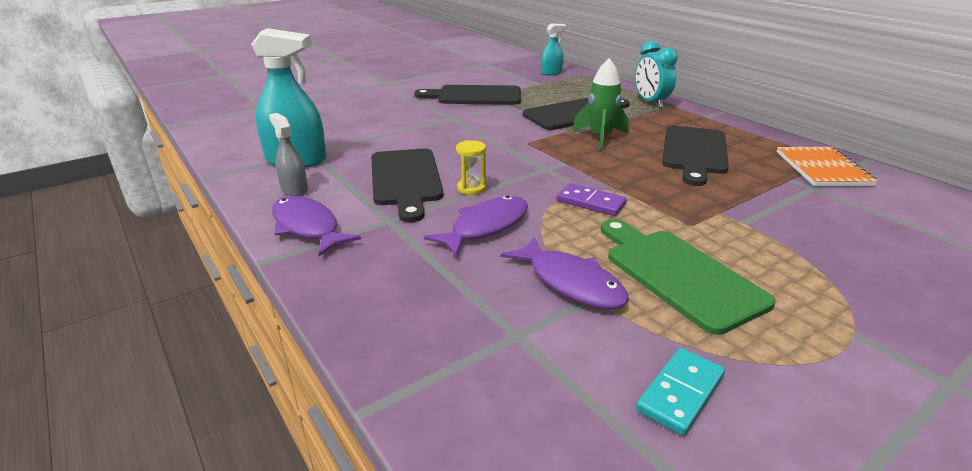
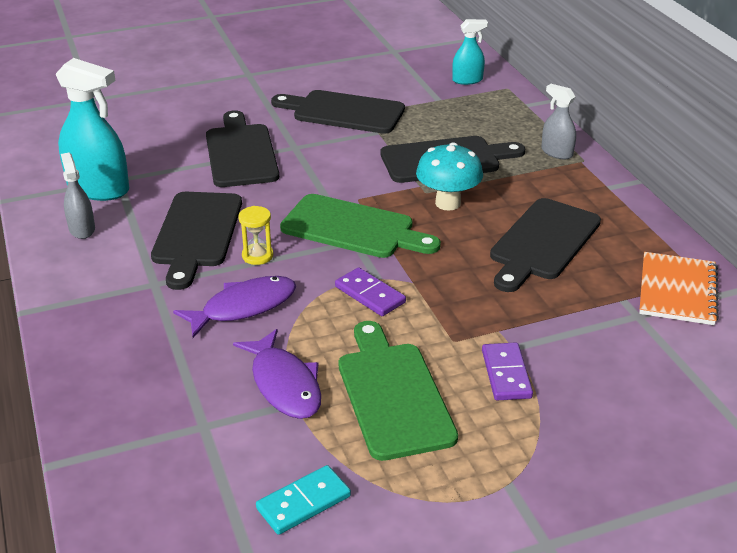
camera: 15 degrees right, 5 degrees up
purple fish [272,196,361,256] -> none
green rocket [572,58,629,151] -> turquoise mushroom [416,143,483,211]
turquoise clock [635,41,678,108] -> grey spray bottle [541,84,576,159]
none -> black cutting board [206,111,279,187]
none -> green cutting board [280,194,441,258]
none -> purple domino [482,342,533,400]

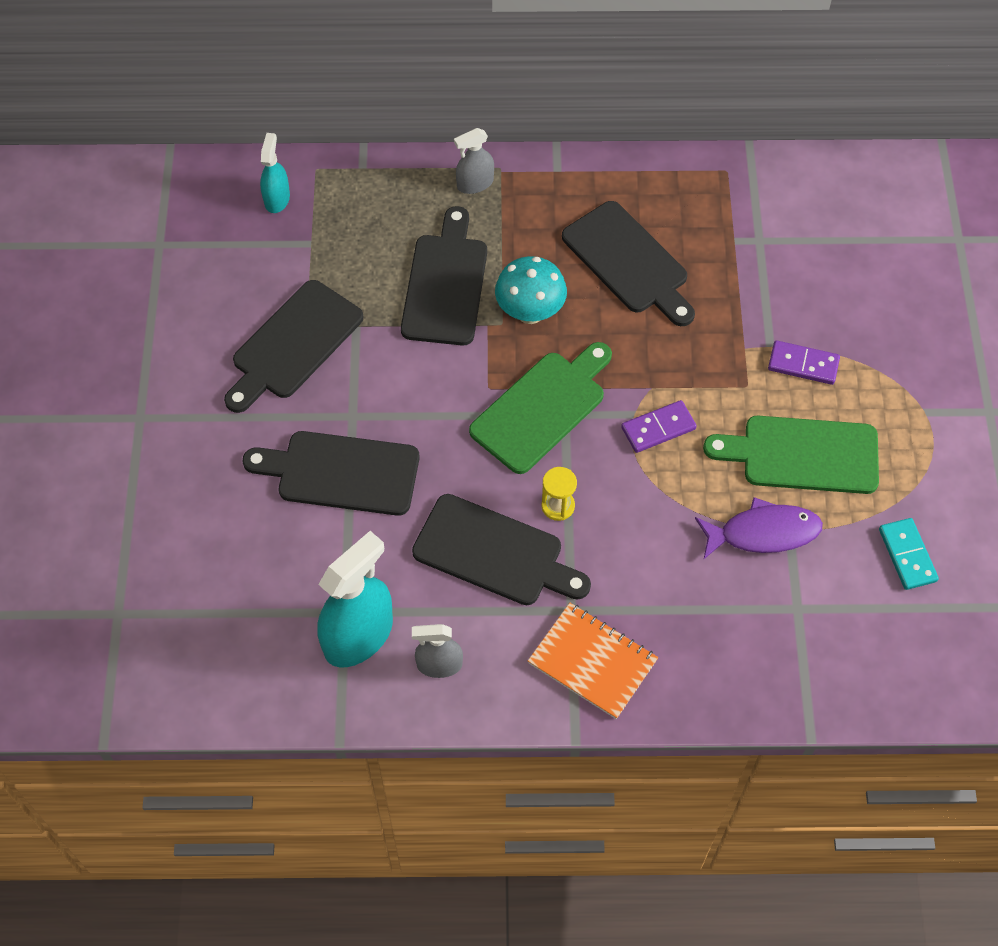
camera: 70 degrees left, 25 degrees up
purple fish [173,276,296,338] -> none
orange notebook [639,252,719,325] -> orange notebook moved to [528,603,658,719]

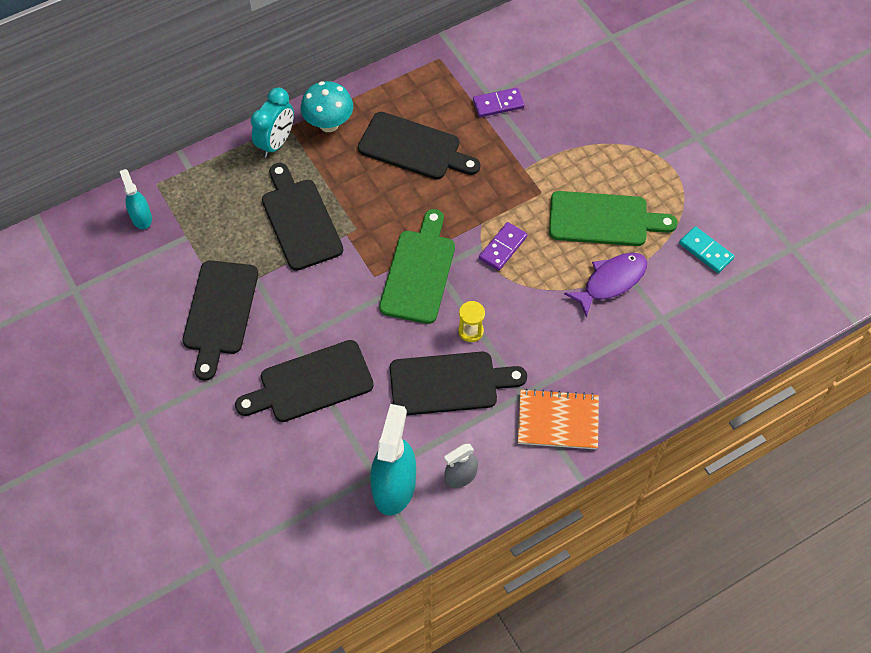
camera: 30 degrees left, 0 degrees up
grey spray bottle [454,128,494,194] -> turquoise clock [251,87,294,158]
turquoise mushroom [495,256,567,324] -> turquoise mushroom moved to [301,81,353,132]
green cutting board [703,416,879,494] -> green cutting board turned 150 degrees counterclockwise [549,191,678,246]
purple domino [768,340,840,385] -> purple domino moved to [473,88,525,117]

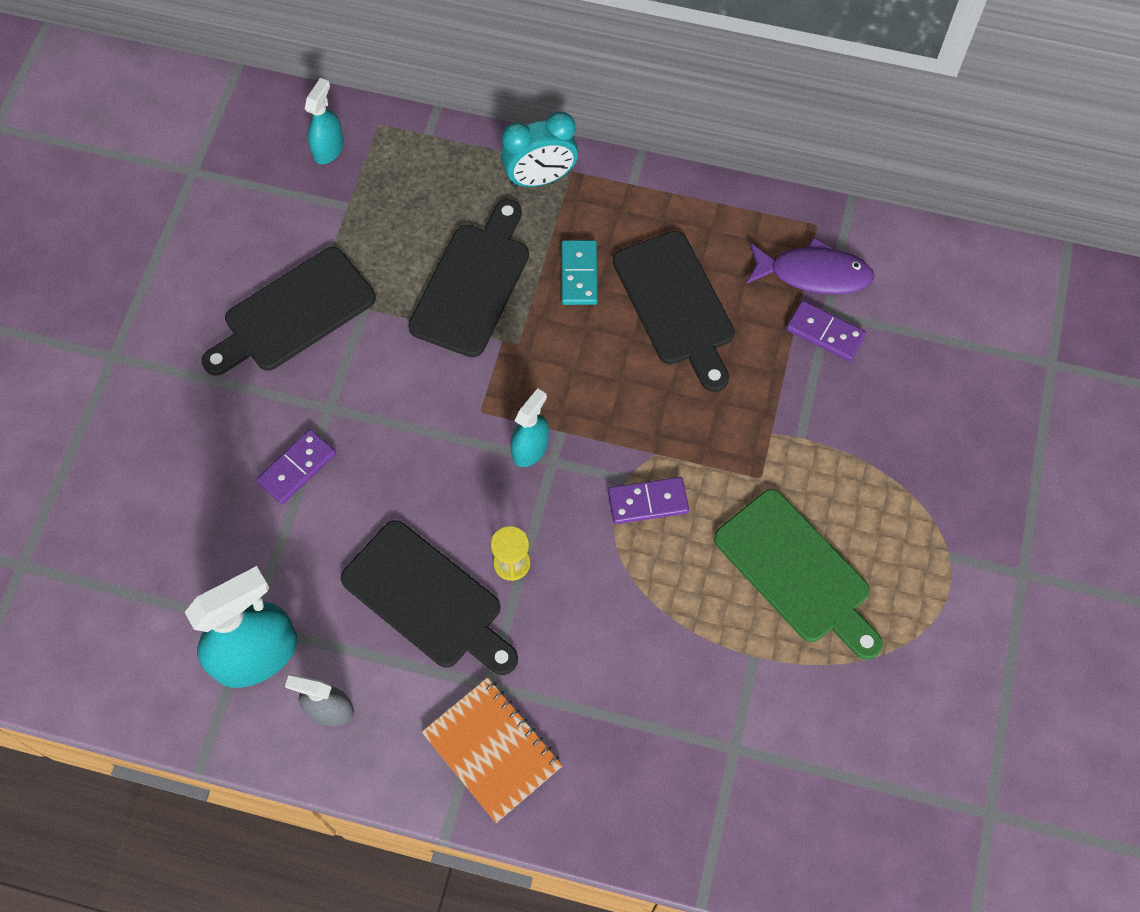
camera: 45 degrees right, 5 degrees up
black cutting board [235,340,374,422] -> purple domino [256,429,336,504]
turquoise mushroom [301,81,353,132] -> none
green cutting board [379,209,455,324] -> turquoise spray bottle [510,388,549,467]
purple fish [564,253,647,318] -> purple fish moved to [746,238,874,295]
turquoise domino [679,226,734,273] -> turquoise domino moved to [561,240,598,305]

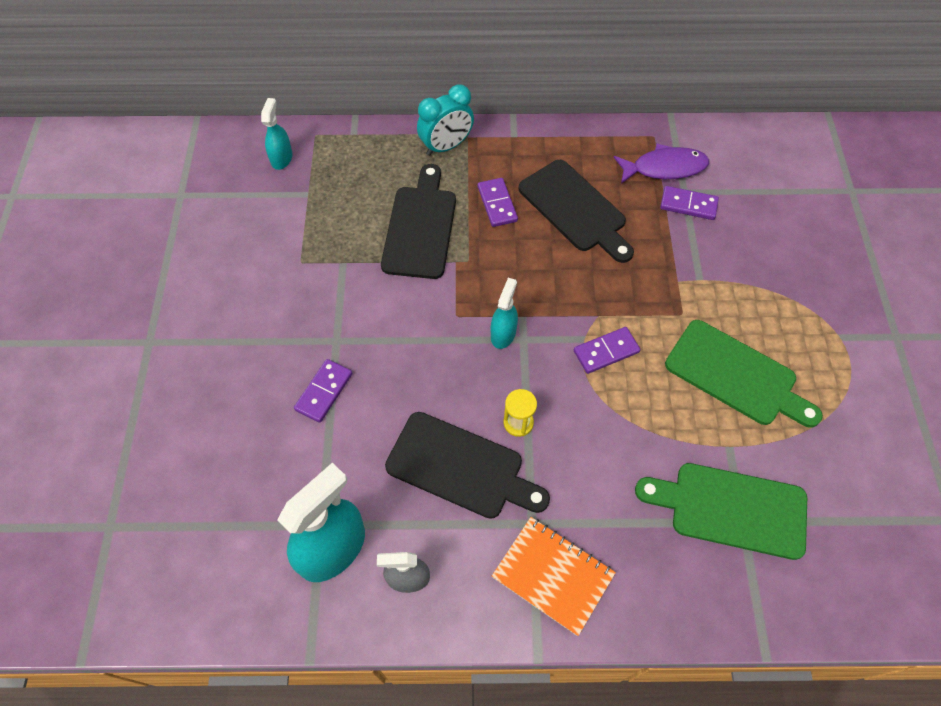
camera: 15 degrees left, 5 degrees down
black cutting board [202,247,376,376] -> none
turquoise domino [561,240,598,305] -> purple domino [478,178,518,227]
none -> green cutting board [635,463,807,560]

